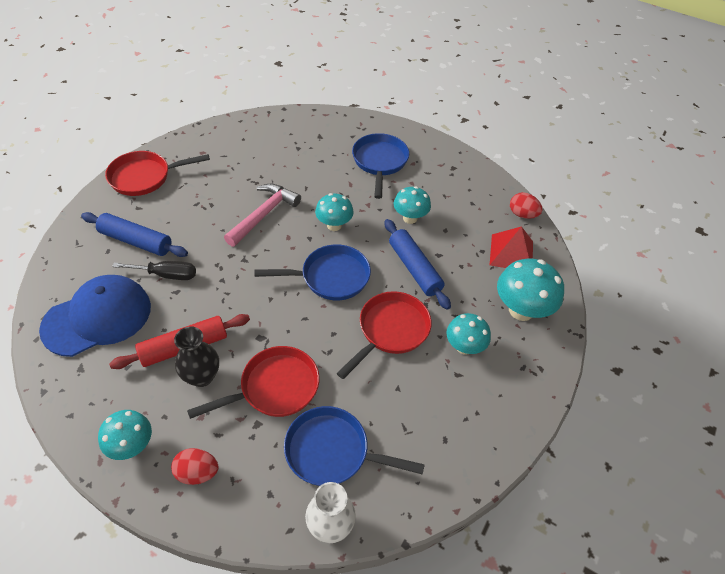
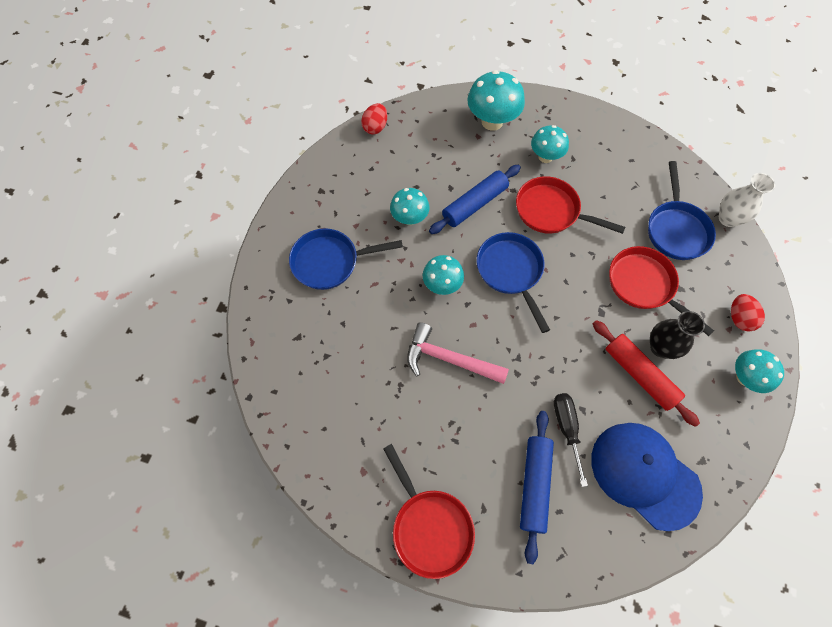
camera: 100 degrees left, 15 degrees up
red pyramid [490,226,533,268] -> none

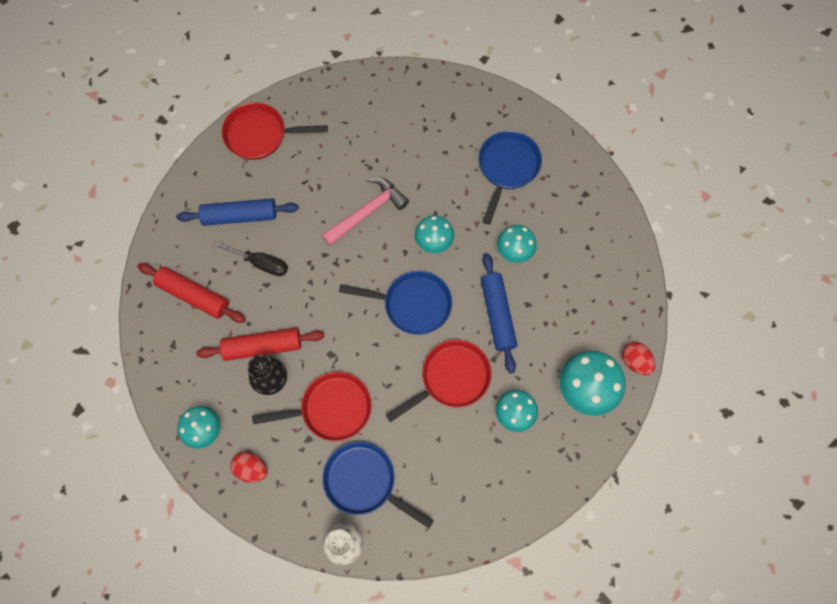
camera: 120 degrees right, 5 degrees up
red egg [361,103,387,134] -> red egg moved to [622,342,655,375]
blue rolling pin [520,411,554,565] -> blue rolling pin turned 45 degrees counterclockwise [176,199,299,226]
blue cap [591,423,703,531] -> red rolling pin [137,263,246,323]

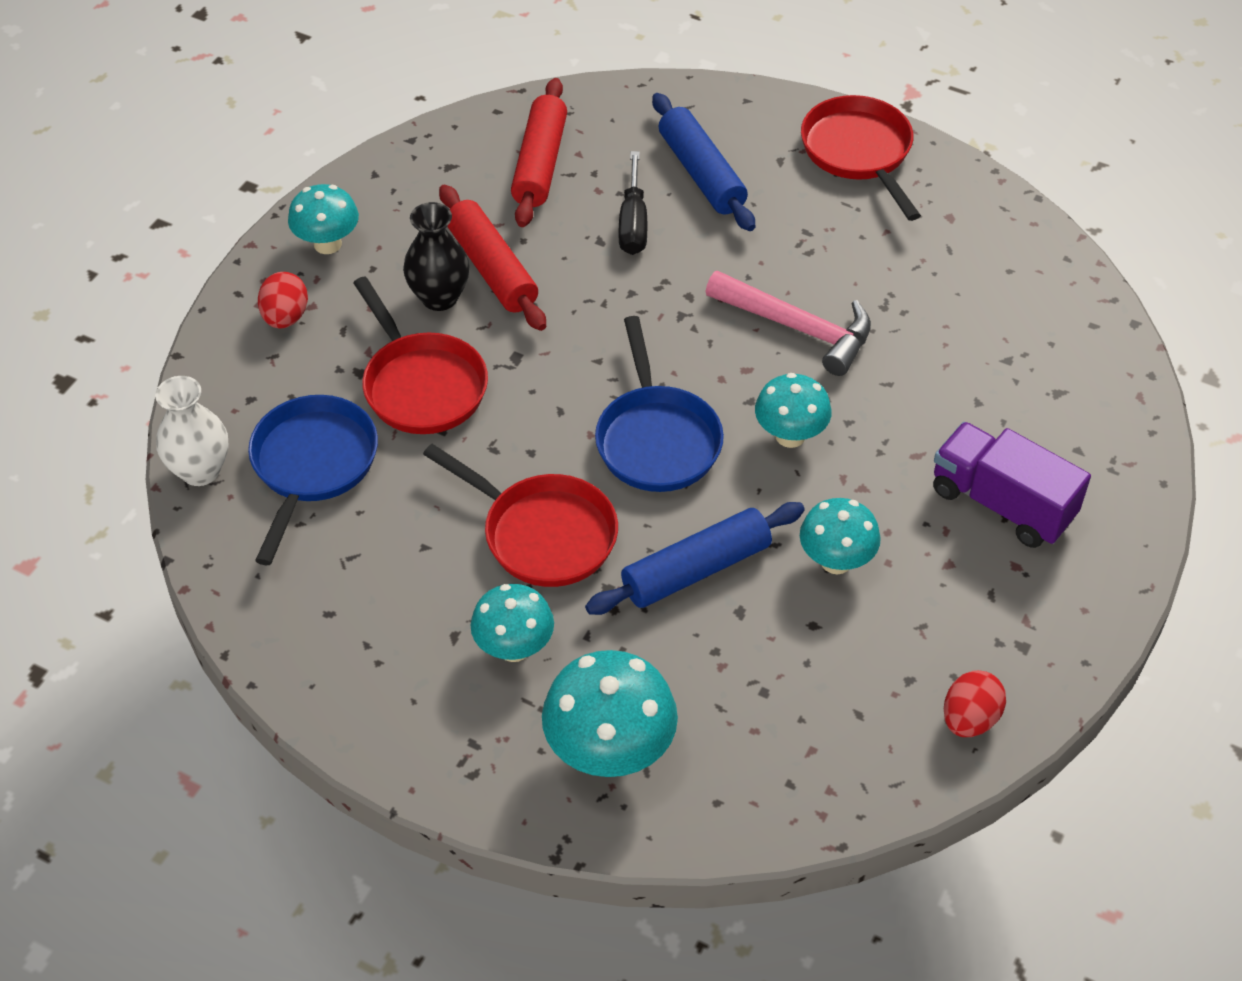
camera: 70 degrees right, 20 degrees down
blue pan [478,131,542,225] -> purple truck [933,422,1091,548]
red egg [622,342,655,375] -> red egg moved to [944,670,1006,737]

